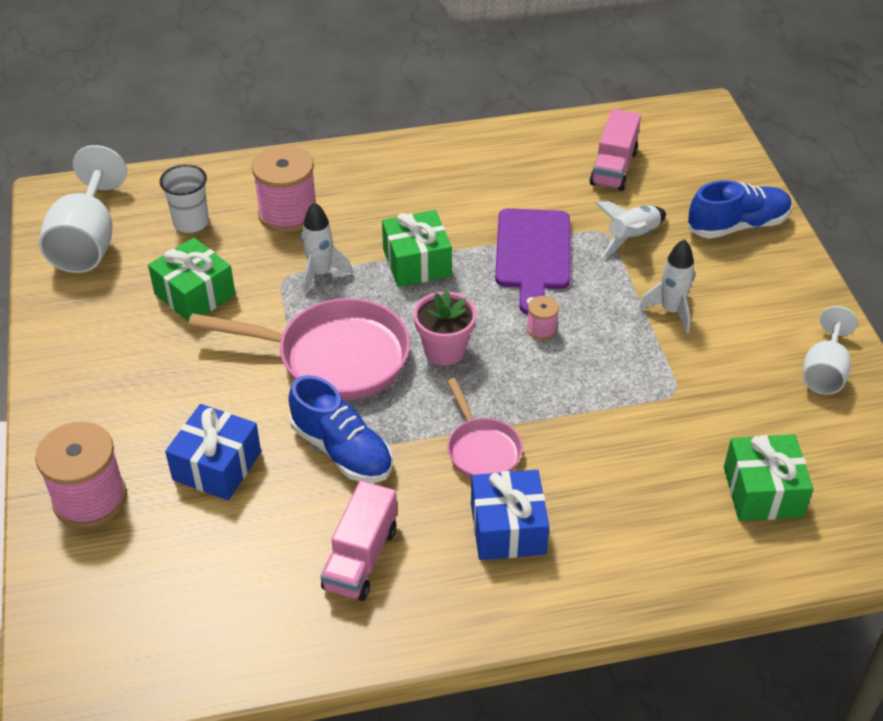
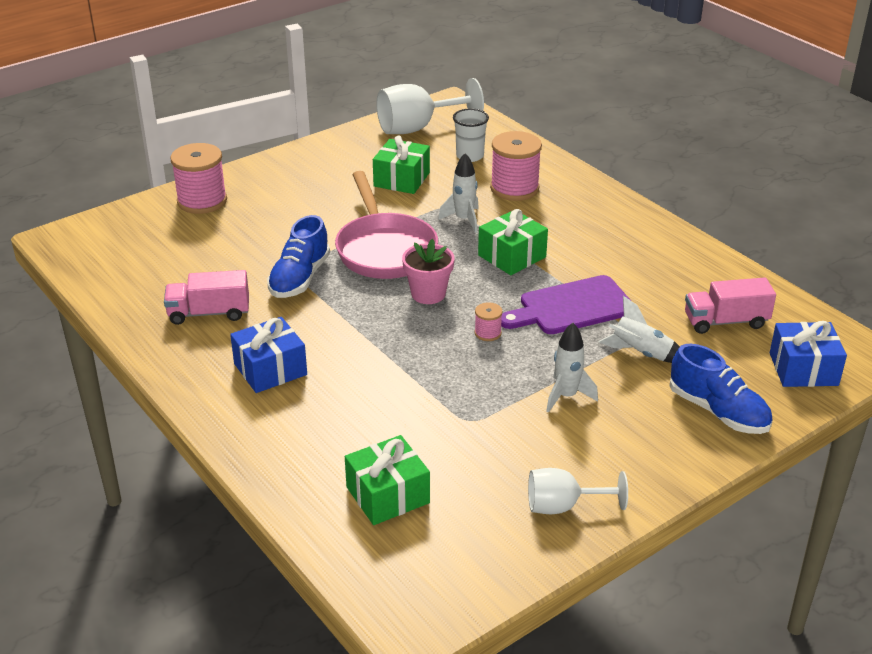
camera: 65 degrees right, 10 degrees down
blue gift [165,404,261,500] -> blue gift moved to [770,321,847,387]
pink pan [447,378,523,478] -> none

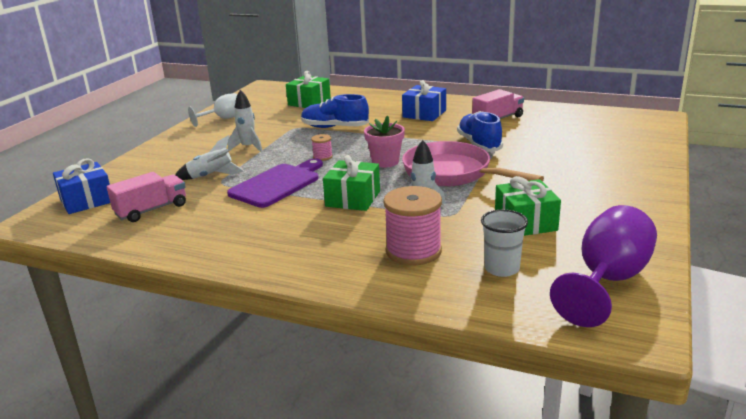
camera: 150 degrees right, 10 degrees down
pink spool [170,143,227,214] -> none
white goblet [376,78,484,134] -> purple goblet [550,205,657,327]
blue shoe [669,344,773,434] -> blue shoe moved to [301,94,369,128]

